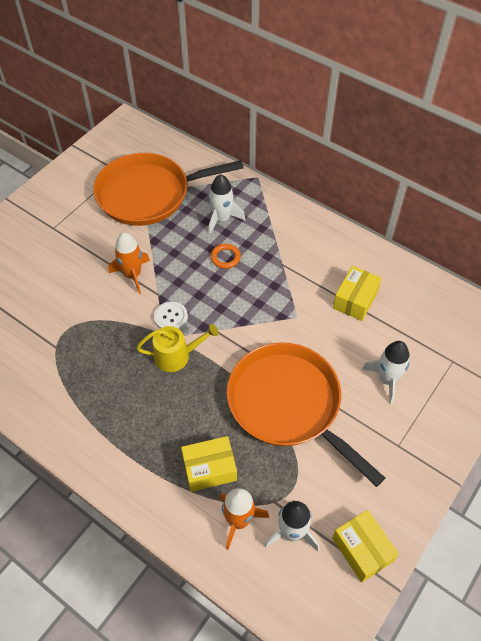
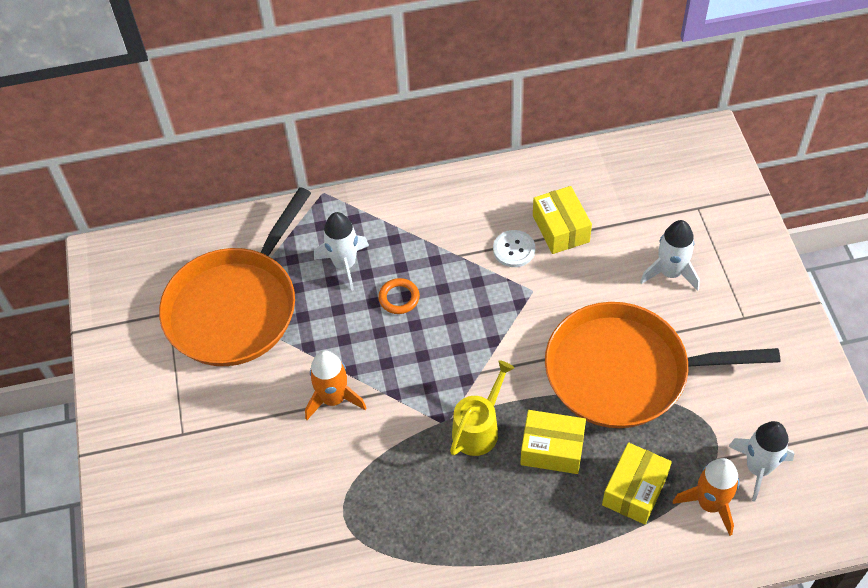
camera: 45 degrees left, 0 degrees up
white button [154,301,188,329] -> white button moved to [493,230,535,267]
yellow box [332,510,399,582] -> yellow box moved to [520,410,586,474]

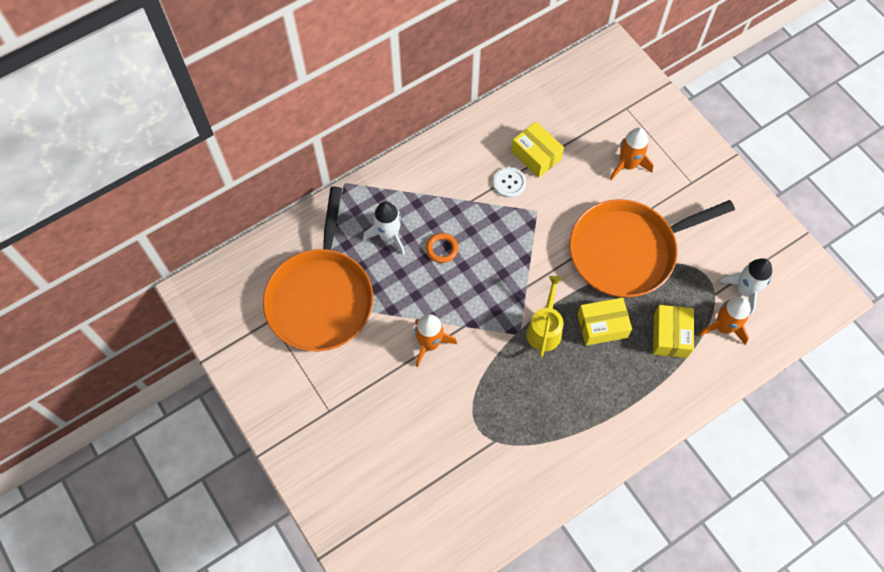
camera: 25 degrees left, 10 degrees up
white rocket [640,220,700,291] -> orange rocket [610,128,654,180]

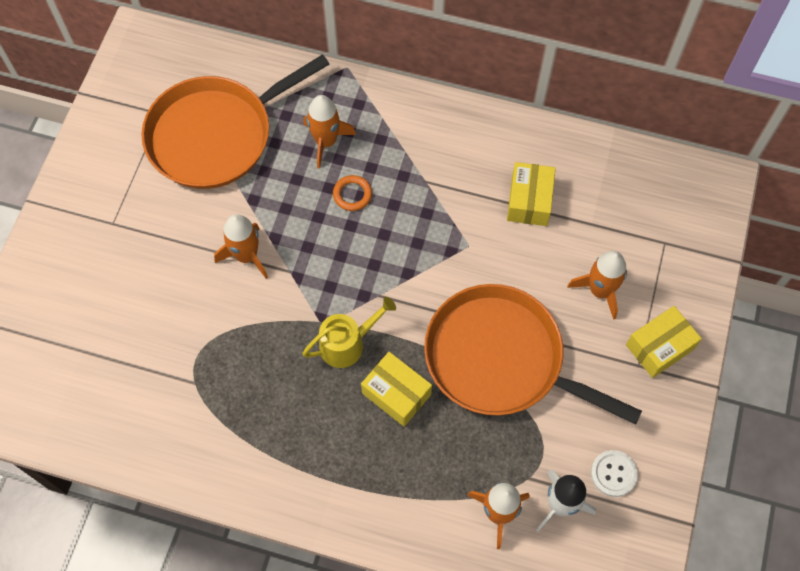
camera: 50 degrees right, 0 degrees up
white rocket [363,202,405,255] -> orange rocket [303,95,356,169]
white button [493,167,526,198] -> white button moved to [591,450,638,497]
yellow box [653,305,694,358] -> yellow box moved to [626,306,702,378]

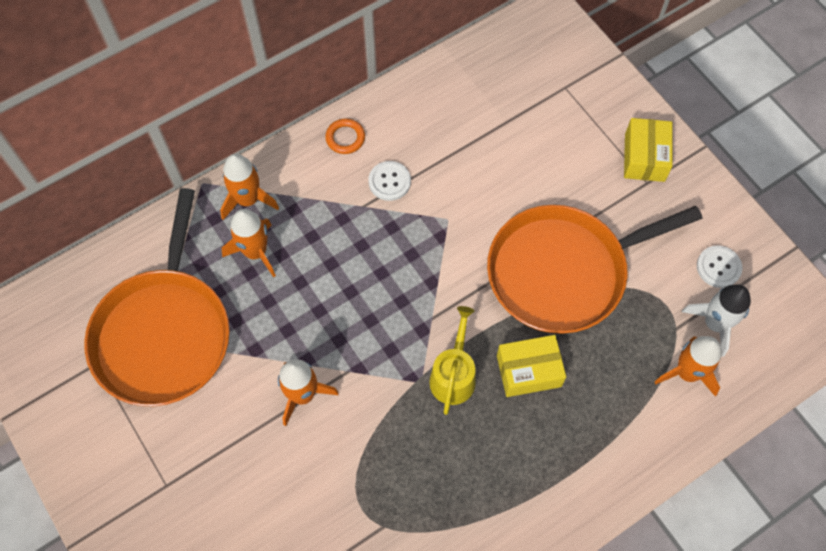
camera: 50 degrees left, 0 degrees up
orange ring [333,175,372,211] -> orange ring moved to [325,119,365,154]
yellow box [507,162,556,226] -> none
orange rocket [567,251,627,320] -> orange rocket moved to [220,154,279,220]
none -> white button [368,161,411,201]

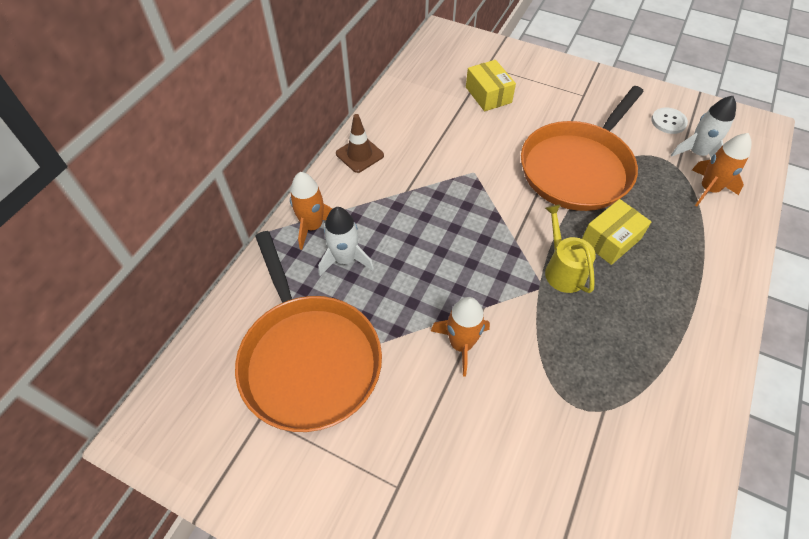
camera: 30 degrees left, 10 degrees down
orange rocket [222,209,276,277] -> white rocket [318,207,374,276]
orange ring [325,119,365,154] -> brown traffic cone [336,114,384,173]
white button [368,161,411,201] -> none
yellow box [624,118,673,182] -> yellow box moved to [466,60,516,111]

